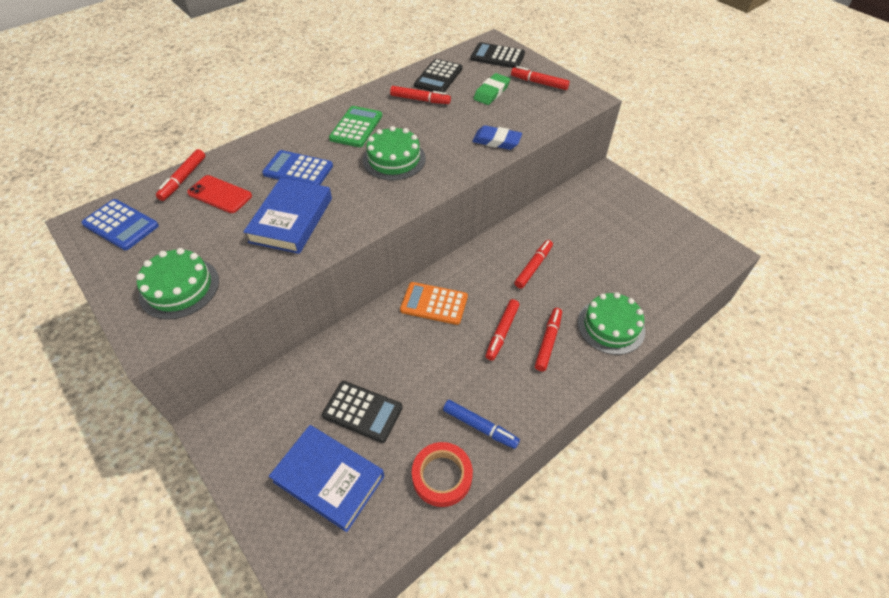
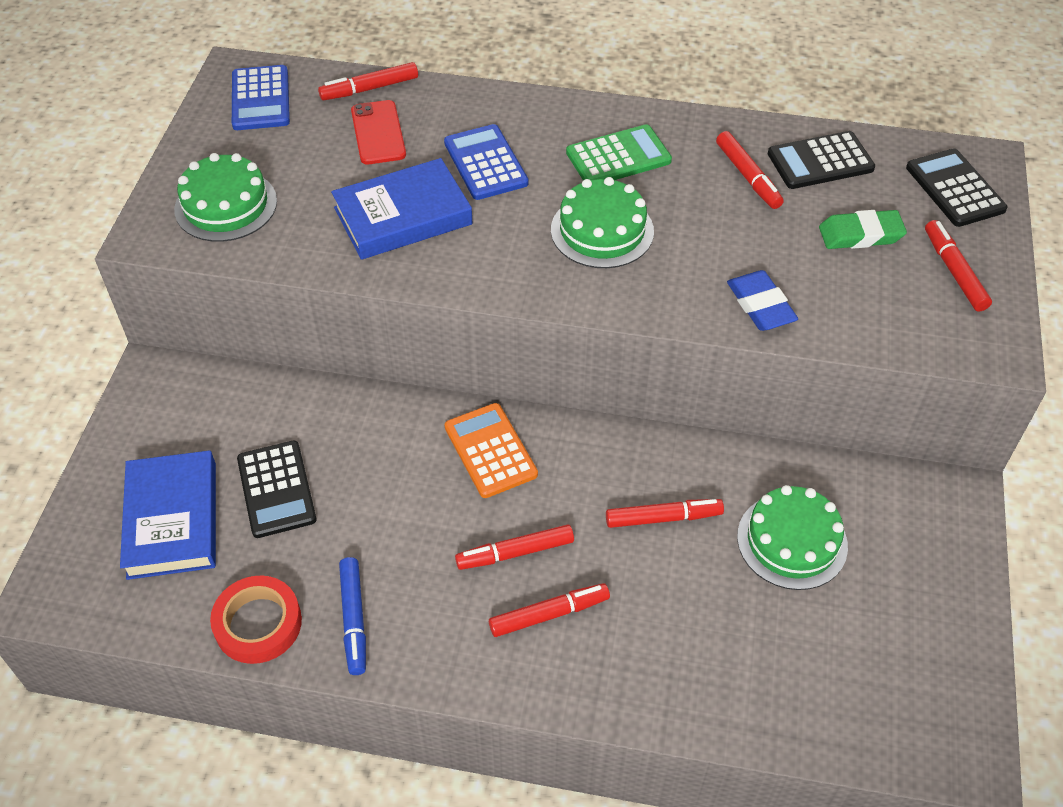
camera: 50 degrees right, 0 degrees up
green cake [578,292,645,355] -> green cake moved to [737,485,848,590]

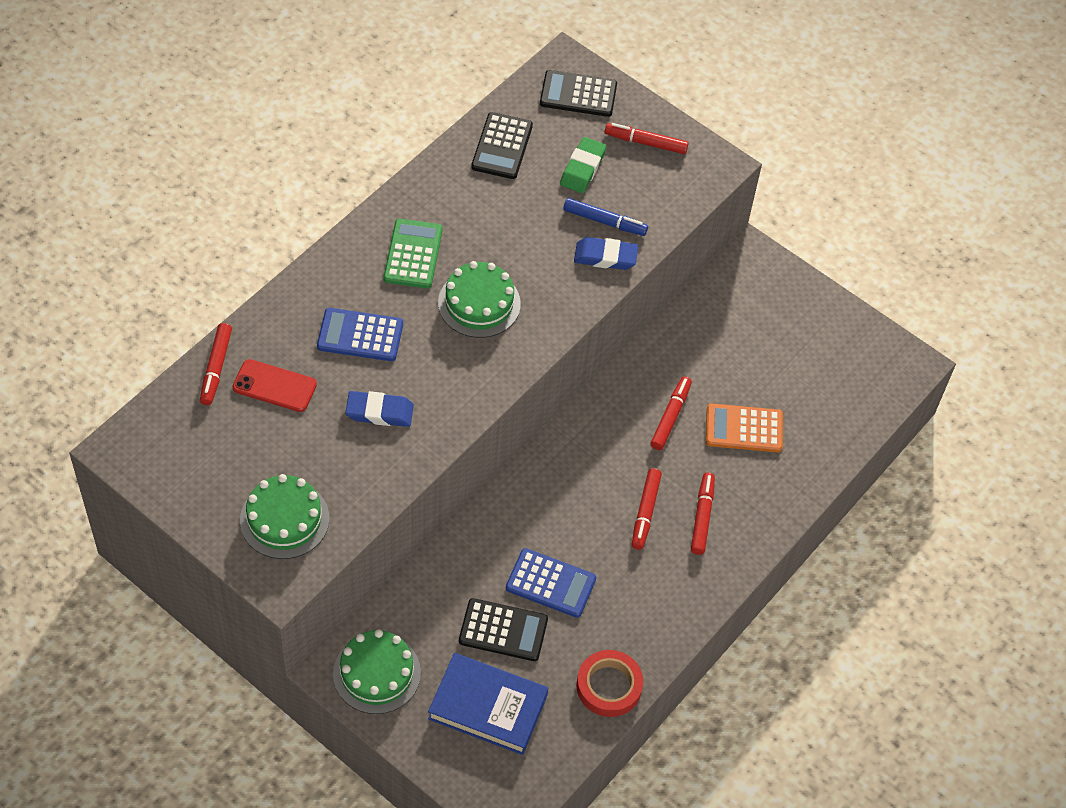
camera: 65 degrees left, 5 degrees up
blue calculator [232,65,290,130] -> blue calculator moved to [506,548,596,618]
blue book [331,158,473,260] -> blue eraser [345,391,414,427]
blue marker [339,557,366,675] -> blue marker moved to [563,198,648,236]
orange calculator [444,403,538,498] -> orange calculator moved to [706,403,783,452]
red marker [716,131,784,209] -> none
green cake [737,485,848,590] -> green cake moved to [333,629,421,714]

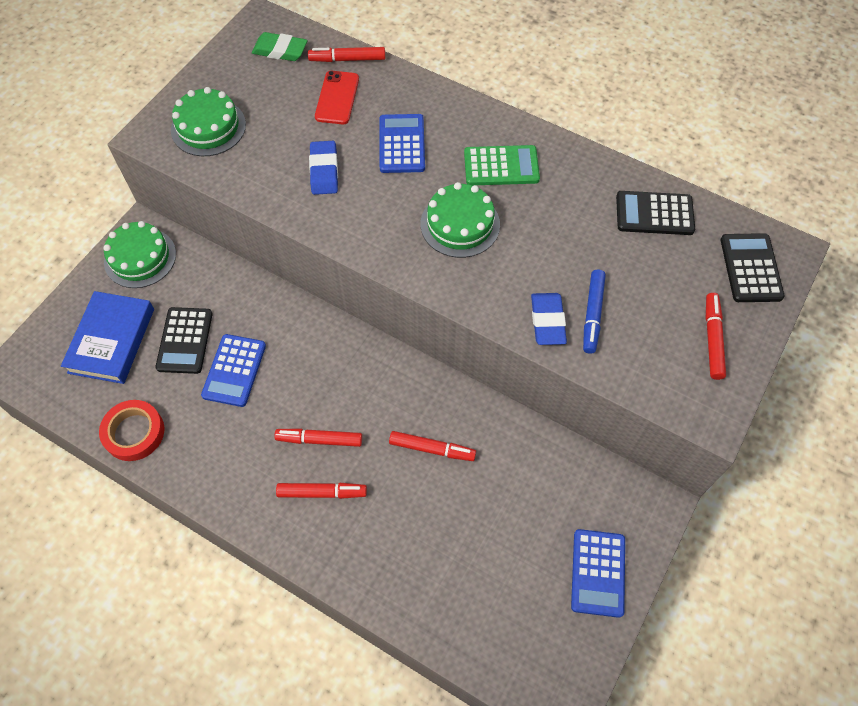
camera: 85 degrees right, 5 degrees up
green eraser [560,137,606,193] -> green eraser moved to [252,32,308,61]
orange calculator [706,403,783,452] -> none
none -> blue calculator [571,529,625,618]

